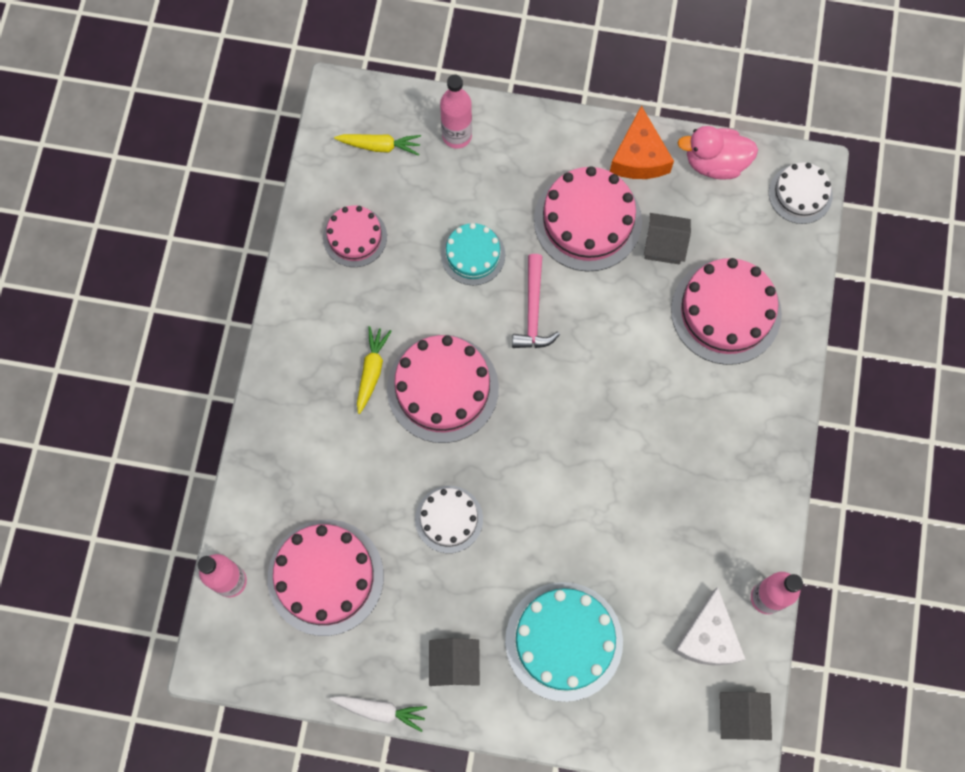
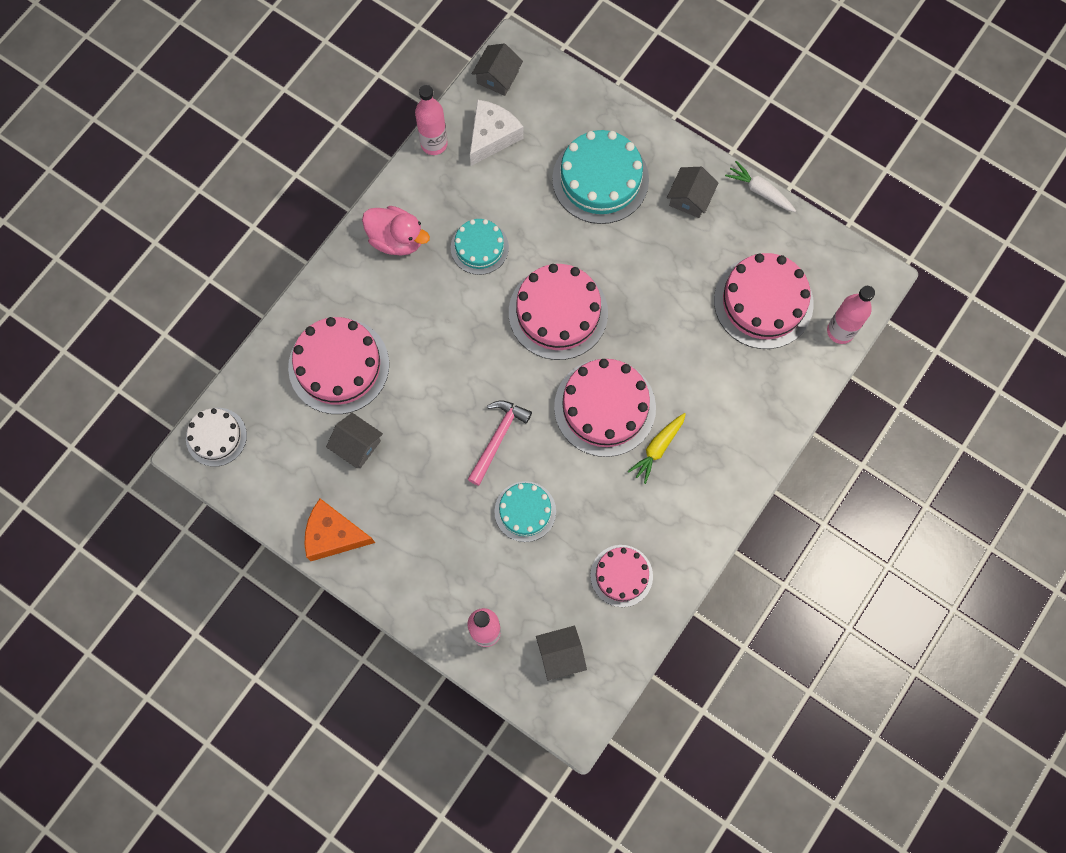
camera: 155 degrees left, 0 degrees up
yellow carrot [334,134,421,156] -> grey house [536,626,587,681]
white cake [415,486,483,553] -> none
pink cake [534,166,642,271] -> pink cake moved to [509,264,608,360]
orange cheese [610,105,674,179] -> orange cheese turned 105 degrees counterclockwise [305,498,375,561]
pink duck [678,126,758,180] -> pink duck moved to [362,206,430,256]
none -> turquoise cake [451,219,509,275]

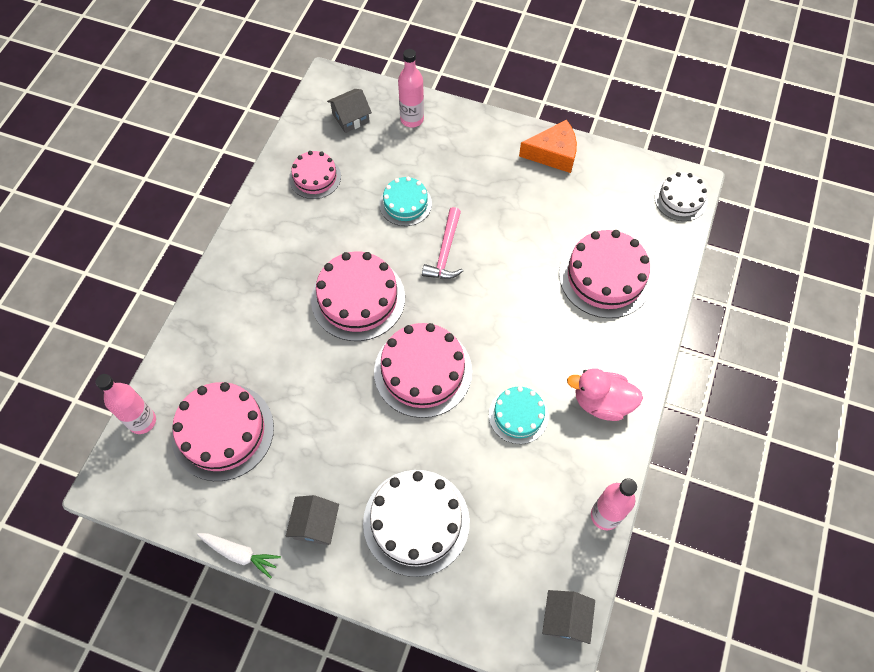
camera: 165 degrees right, 10 degrees down
grey house [326,413,383,468] -> none
white cheese [470,100,524,166] -> none
turquoise cake [552,130,649,224] -> white cake [363,470,470,577]
yellow carrot [628,413,686,484] -> none

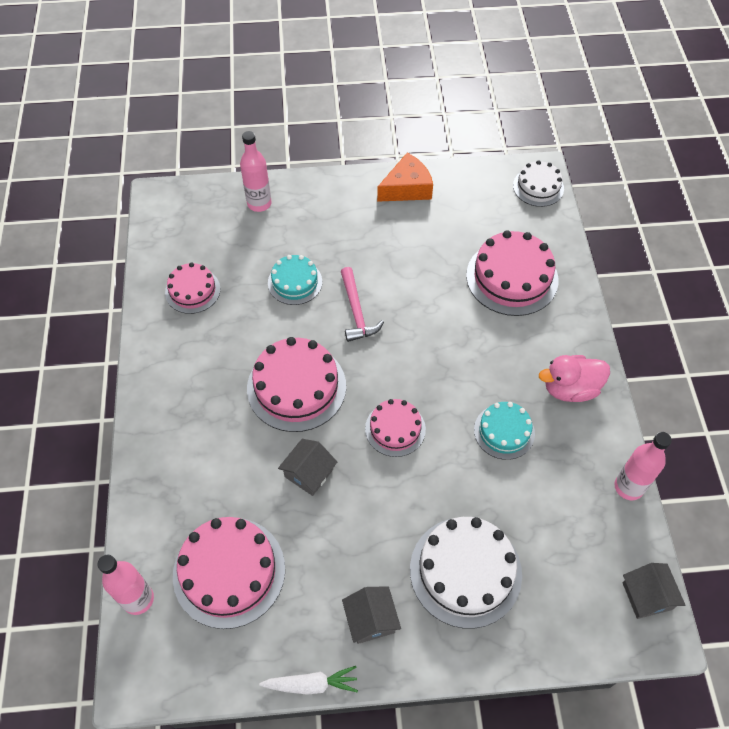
camera: 25 degrees left, 5 degrees down
grey house [327,89,372,133] -> grey house moved to [278,439,337,496]
pink cake [374,323,472,418] -> pink cake [365,399,426,457], size x0.59

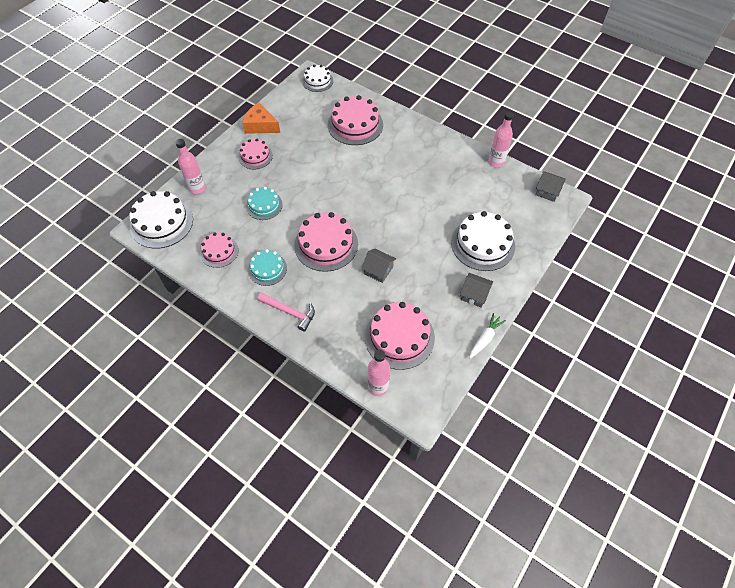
camera: 50 degrees left, 0 degrees up
grey house [278,439,337,496] -> grey house turned 45 degrees counterclockwise [361,249,396,283]
pink hammer [341,267,384,342] -> pink hammer moved to [257,293,315,332]
pink cake [365,399,426,457] -> pink cake moved to [238,139,273,169]
orange cheese [377,152,433,202] -> orange cheese turned 75 degrees counterclockwise [242,103,280,134]
turquoise cake [474,402,535,460] -> turquoise cake moved to [248,249,287,286]
pink duck [539,355,610,402] -> none
none -> white cake [129,191,193,249]

